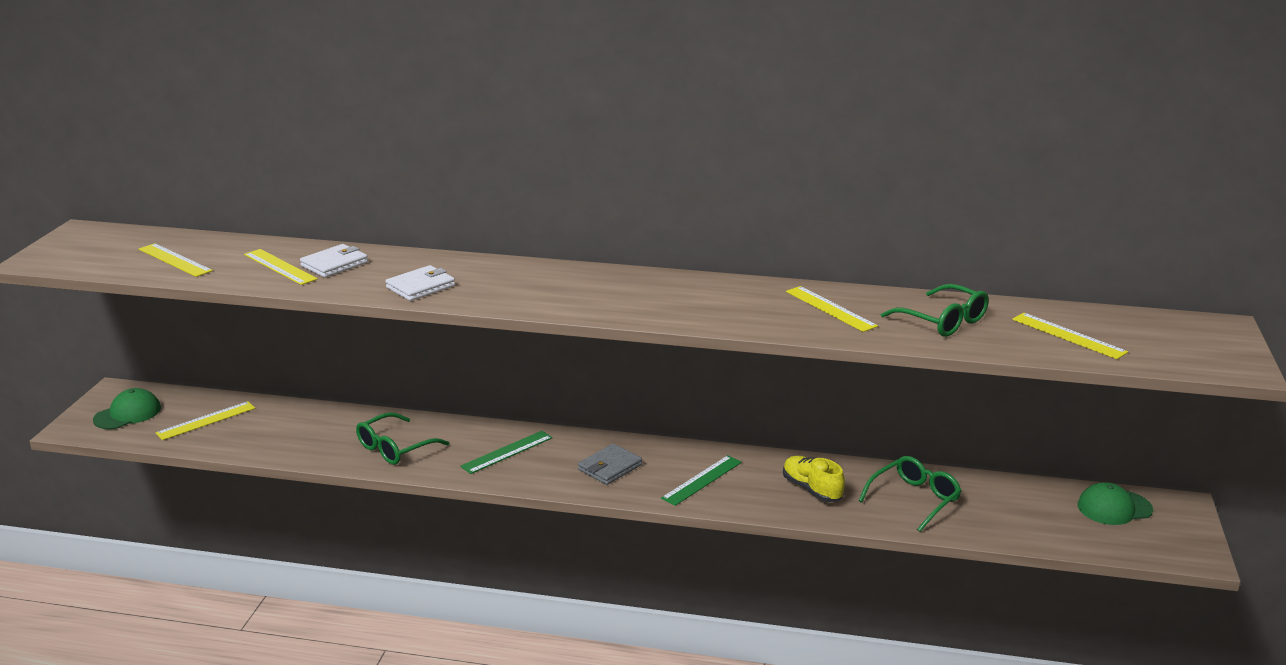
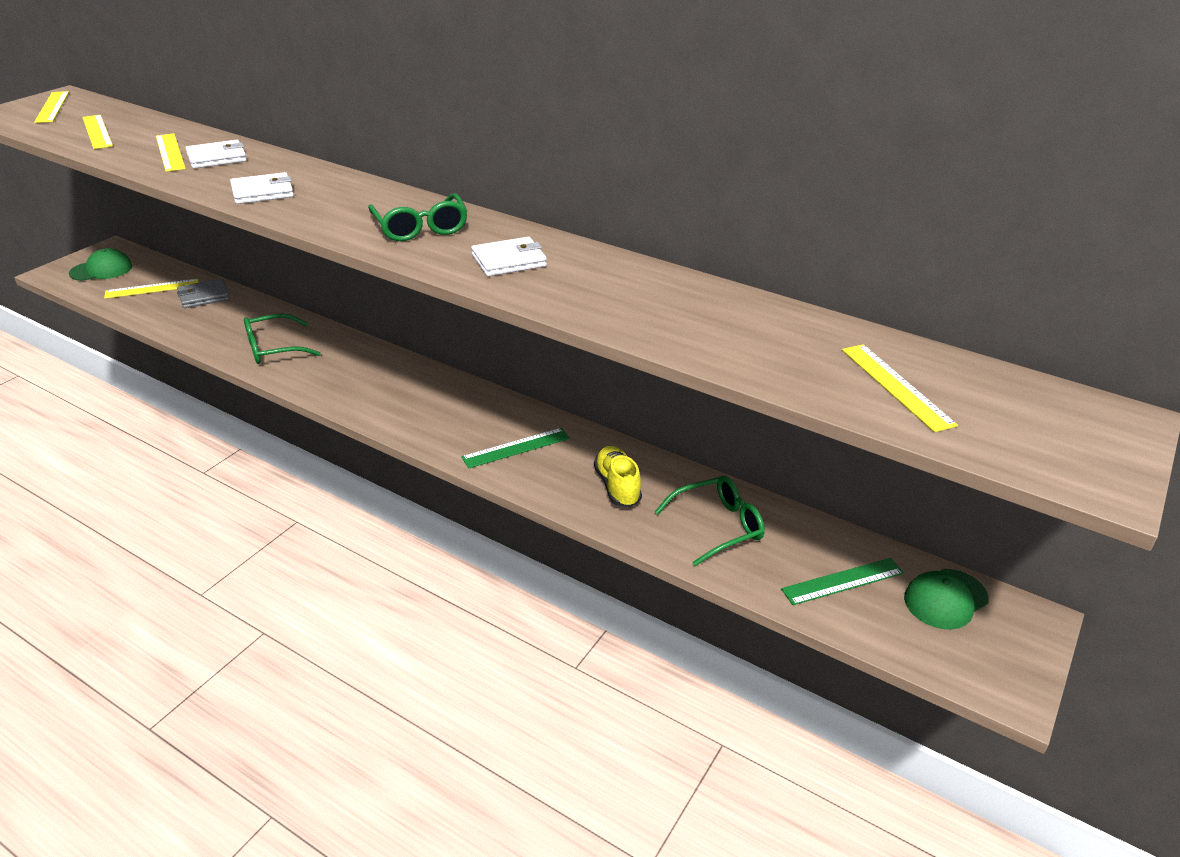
camera: 20 degrees right, 10 degrees up
green ruler [460,431,553,474] -> green ruler moved to [781,558,904,605]
grey wallet [578,444,642,485] -> grey wallet moved to [177,279,229,308]
yellow ruler [786,286,878,332] -> yellow ruler moved to [34,91,69,123]
green glasses [881,284,989,337] -> green glasses moved to [368,193,468,241]
green cap [1077,482,1153,525] -> green cap turned 45 degrees counterclockwise [904,569,989,629]
none -> white wallet [471,237,547,276]

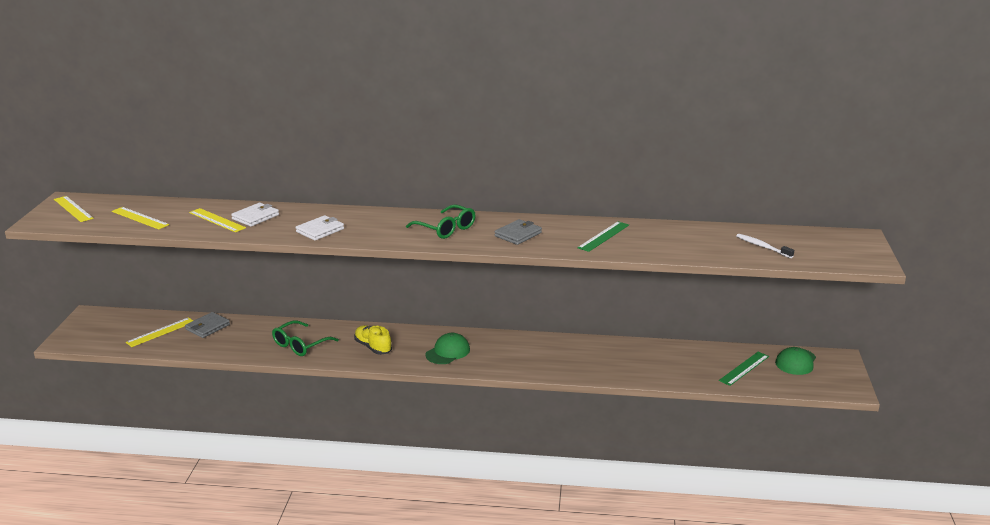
camera: 25 degrees left, 10 degrees down
green cap [69,248,132,281] -> green cap moved to [425,333,470,364]
green ruler [461,428,570,469] -> green ruler moved to [577,221,629,252]
white wallet [471,237,547,276] -> grey wallet [495,219,542,245]
yellow shoe [594,446,642,507] -> yellow shoe moved to [354,325,392,355]
green glasses [655,476,765,566] -> none
yellow ruler [842,344,958,432] -> white toothbrush [736,234,794,258]

